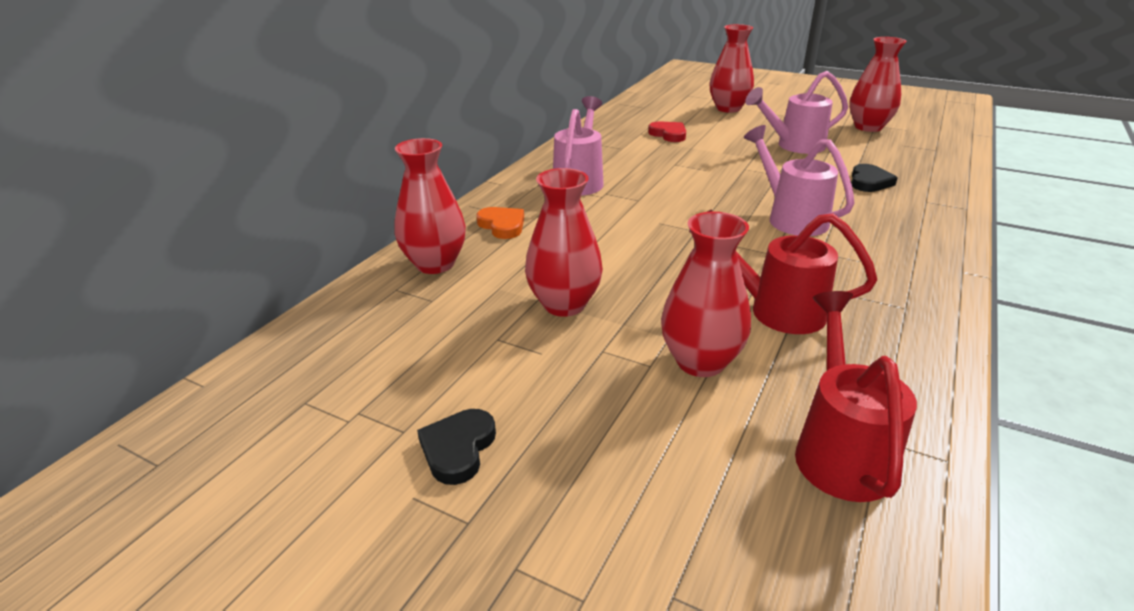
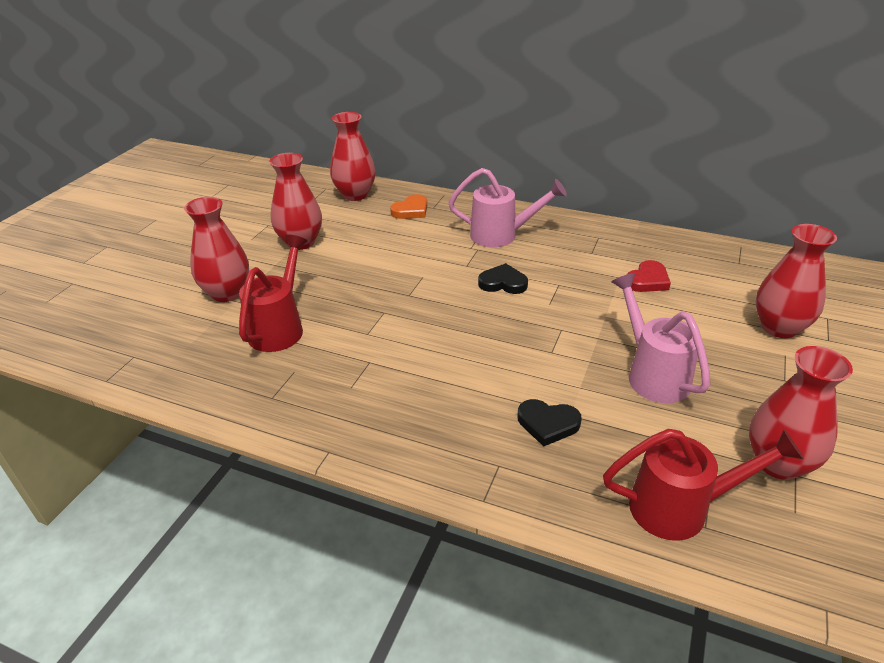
camera: 85 degrees right, 5 degrees up
black heart [417,409,496,485] -> black heart moved to [478,263,528,294]
pink watering can [744,125,855,236] -> none
red watering can [795,291,917,502] -> red watering can moved to [603,429,804,541]

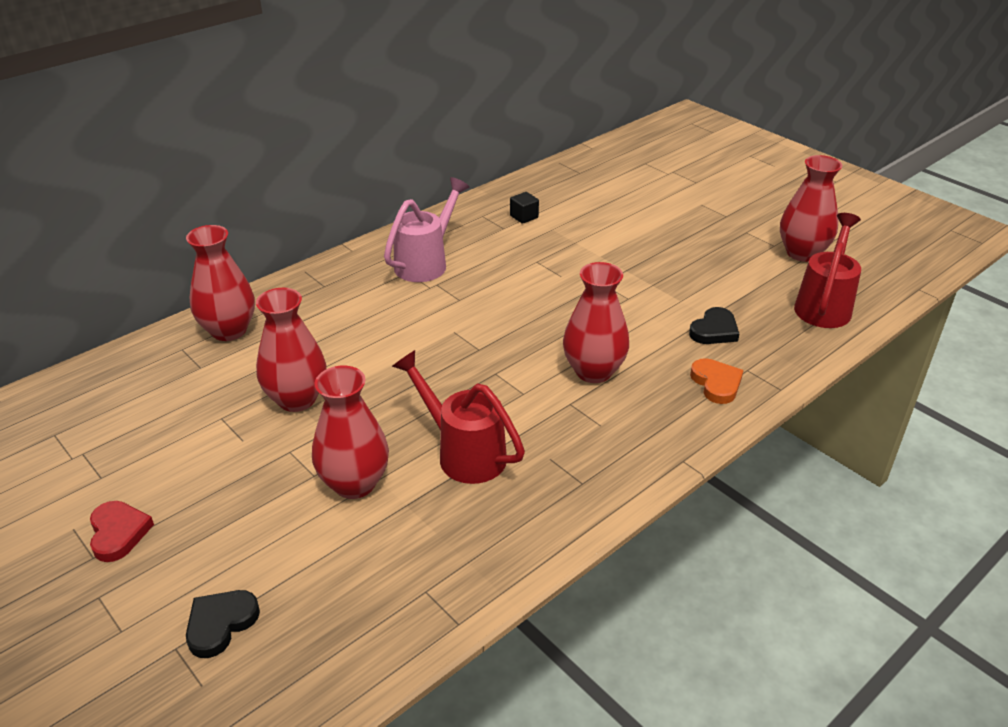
camera: 65 degrees left, 0 degrees up
orange heart [390,194,427,219] -> orange heart moved to [690,358,744,404]
black heart [478,263,528,294] -> black heart moved to [186,590,260,658]
pink watering can [611,273,710,403] -> none
red heart [627,260,671,292] -> red heart moved to [90,501,154,562]
red vase [756,224,837,338] -> red vase moved to [563,262,629,383]
none -> black cube [510,192,539,224]

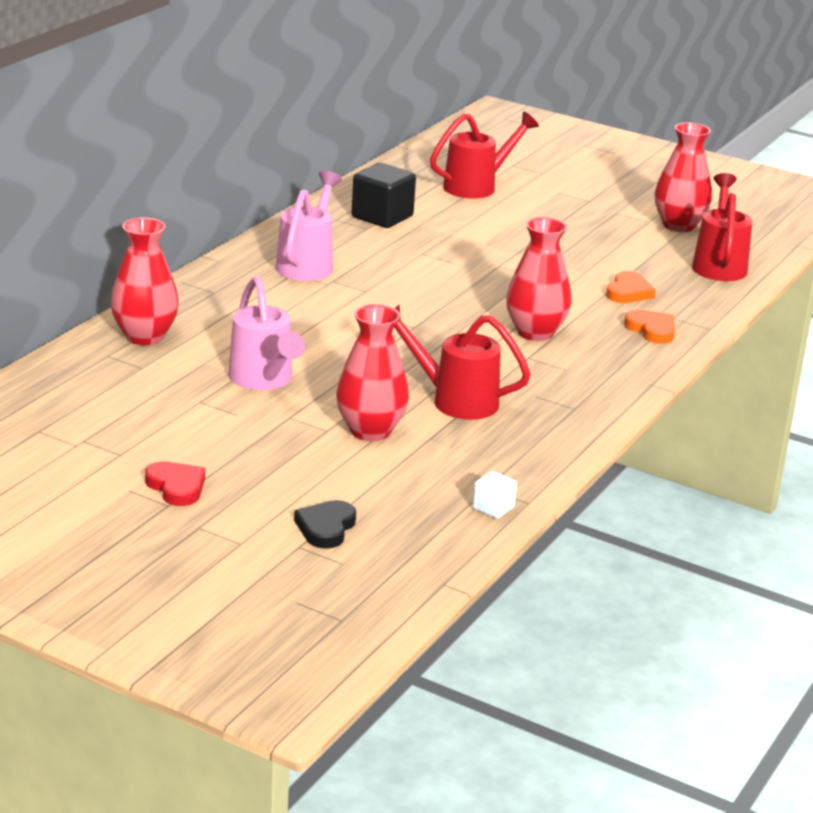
camera: 20 degrees left, 10 degrees down
red vase [256,288,327,412] -> pink watering can [228,276,305,390]
black cube [510,192,539,224] -> black cube [352,163,416,228], size x1.95
black heart [689,307,739,344] -> orange heart [606,271,656,303]
none -> red watering can [430,111,539,199]
none -> white cube [473,471,517,519]

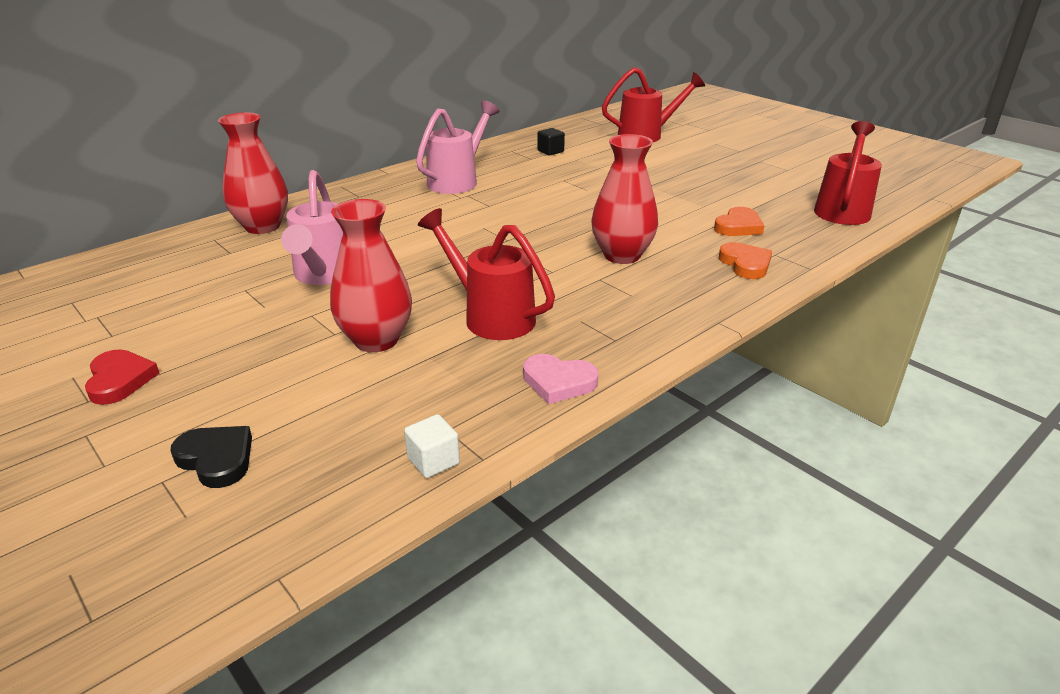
camera: 20 degrees right, 5 degrees up
black heart [294,500,356,549] -> black heart turned 90 degrees clockwise [171,426,252,488]
black cube [352,163,416,228] -> black cube [537,128,565,156], size x0.51
red vase [655,122,712,232] -> none
none -> pink heart [523,354,599,404]

